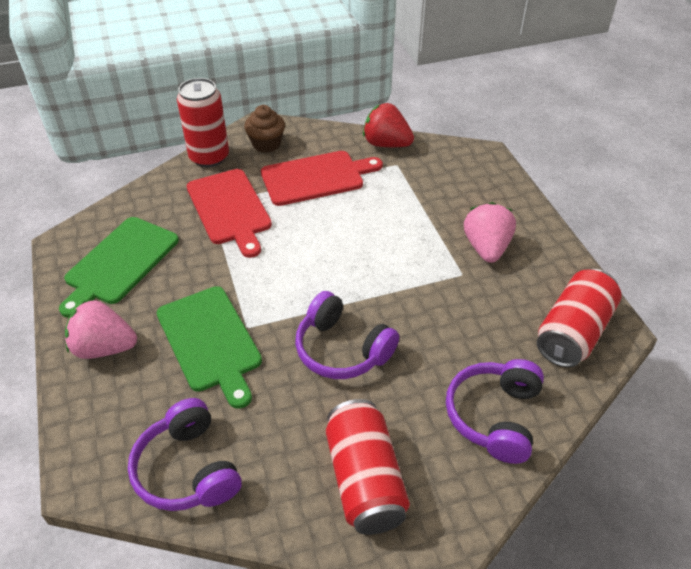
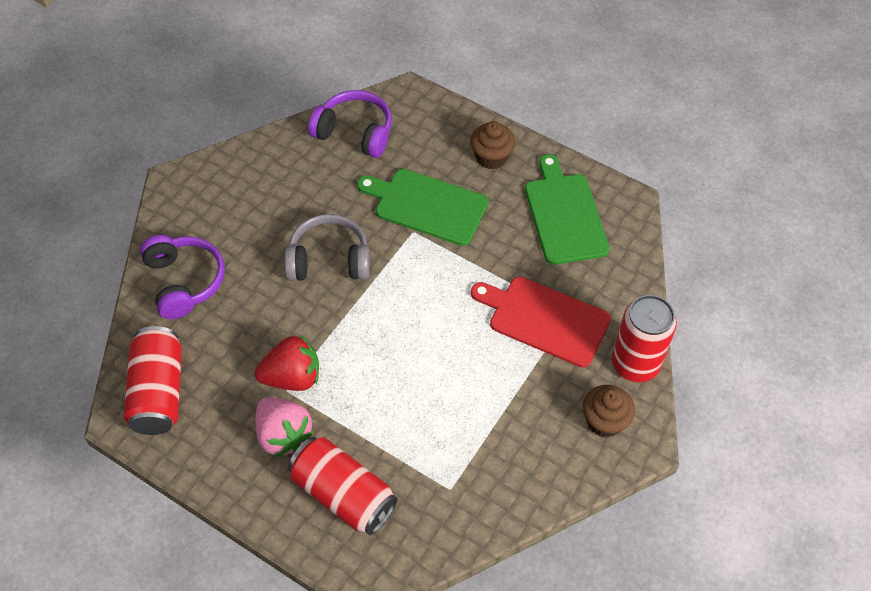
camera: 140 degrees right, 10 degrees up
pink strawberry [65,300,137,359] -> brown cupcake [470,121,515,169]
red cutting board [261,151,383,206] -> none
purple headphones [295,291,399,379] -> grey headphones [284,214,370,281]
red can [326,399,410,535] -> red can moved to [288,437,397,535]
red strawberry [363,103,414,147] -> red strawberry moved to [255,335,319,391]

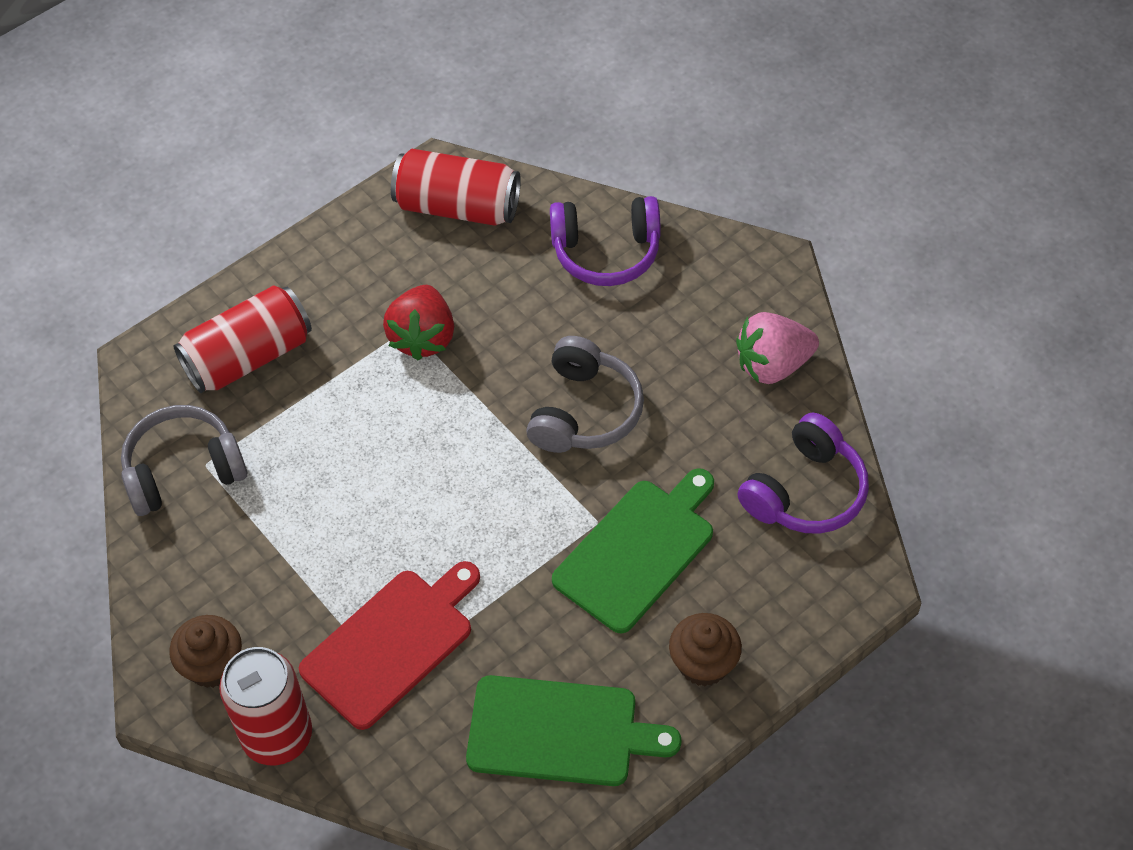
camera: 110 degrees right, 0 degrees up
pink strawberry [255,397,314,457] -> pink strawberry moved to [736,312,819,384]
none -> grey headphones [121,405,247,516]

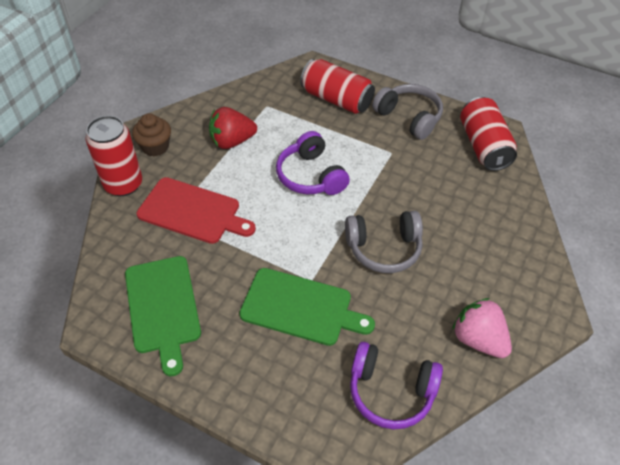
camera: 65 degrees right, 5 degrees down
grey headphones [121,405,247,516] -> grey headphones moved to [372,84,443,140]
red strawberry [383,285,454,360] -> red strawberry moved to [209,107,257,149]
purple headphones [550,196,661,286] -> purple headphones moved to [276,131,350,195]
brown cupcake [669,613,742,686] -> none

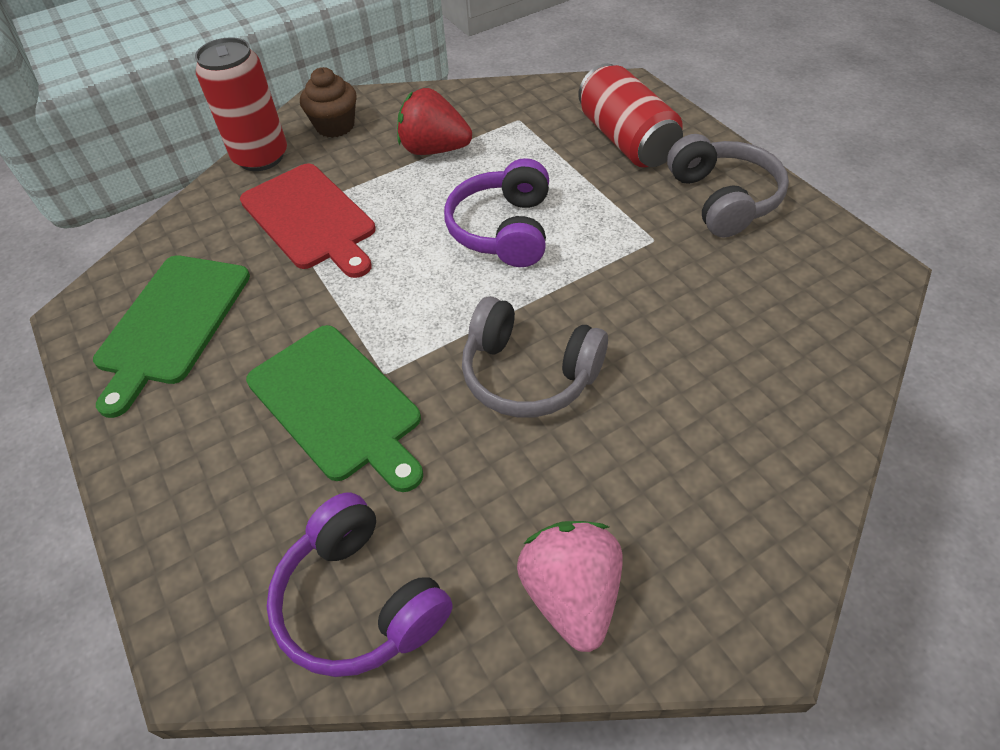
camera: 35 degrees right, 0 degrees up
red can [460,97,517,171] -> none

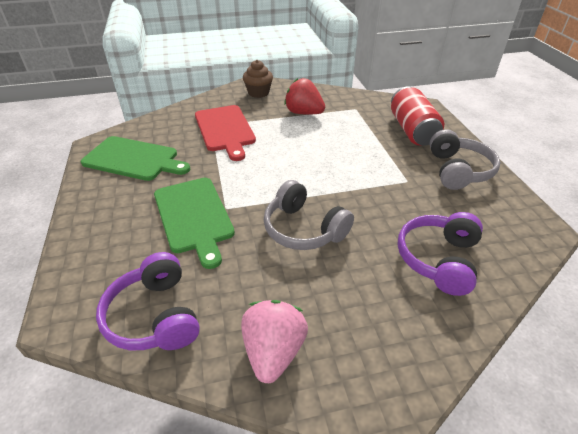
camera: 15 degrees right, 10 degrees down
green cutting board [93,255,250,418] -> green cutting board turned 105 degrees counterclockwise [81,136,190,181]
red can [195,37,287,171] -> none
purple headphones [444,158,549,267] -> purple headphones moved to [398,212,483,296]

